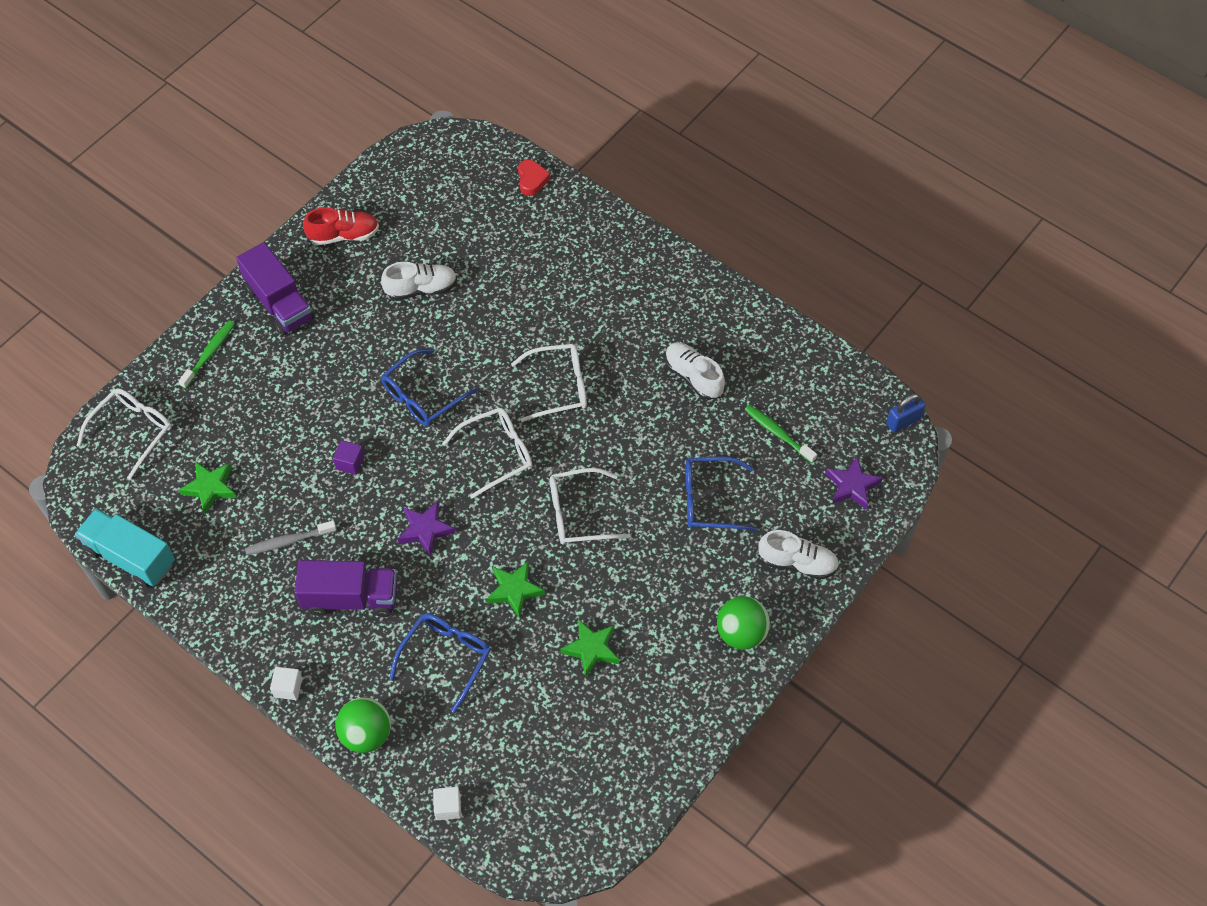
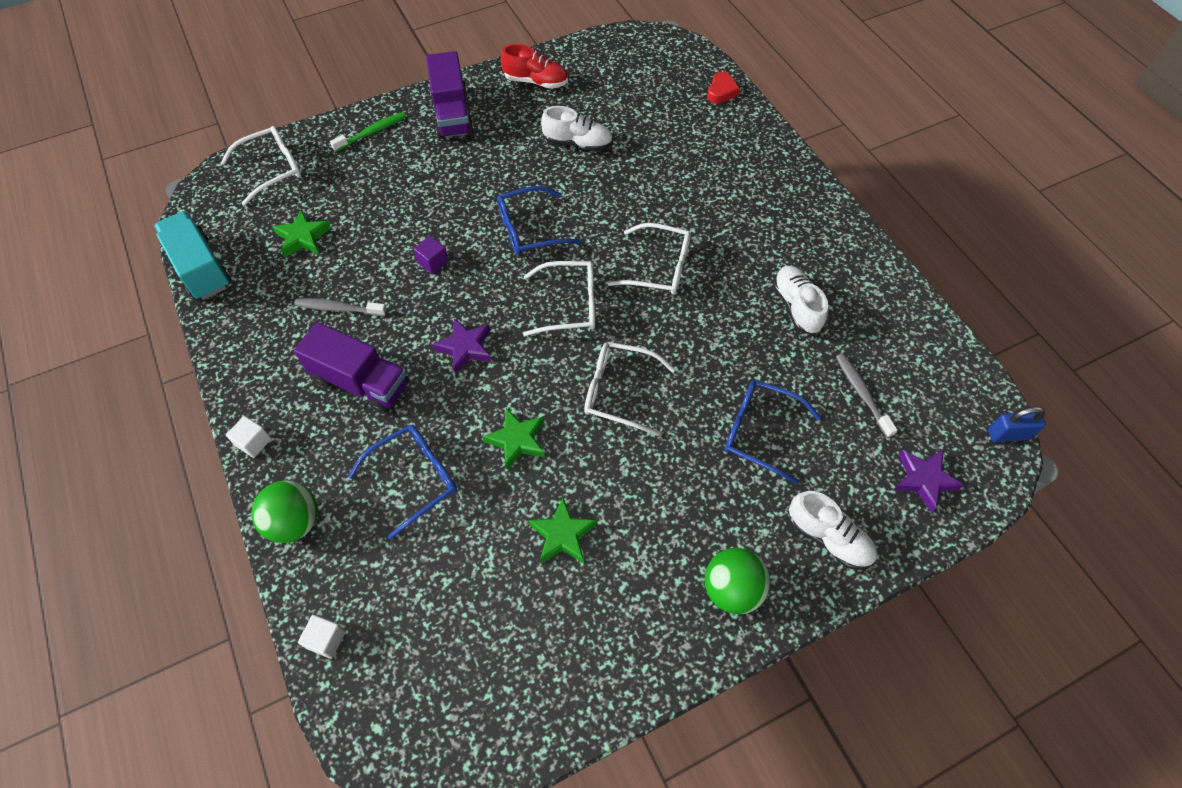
camera: 25 degrees right, 0 degrees up
green toothbrush [744,405,817,463] -> grey toothbrush [836,354,898,438]

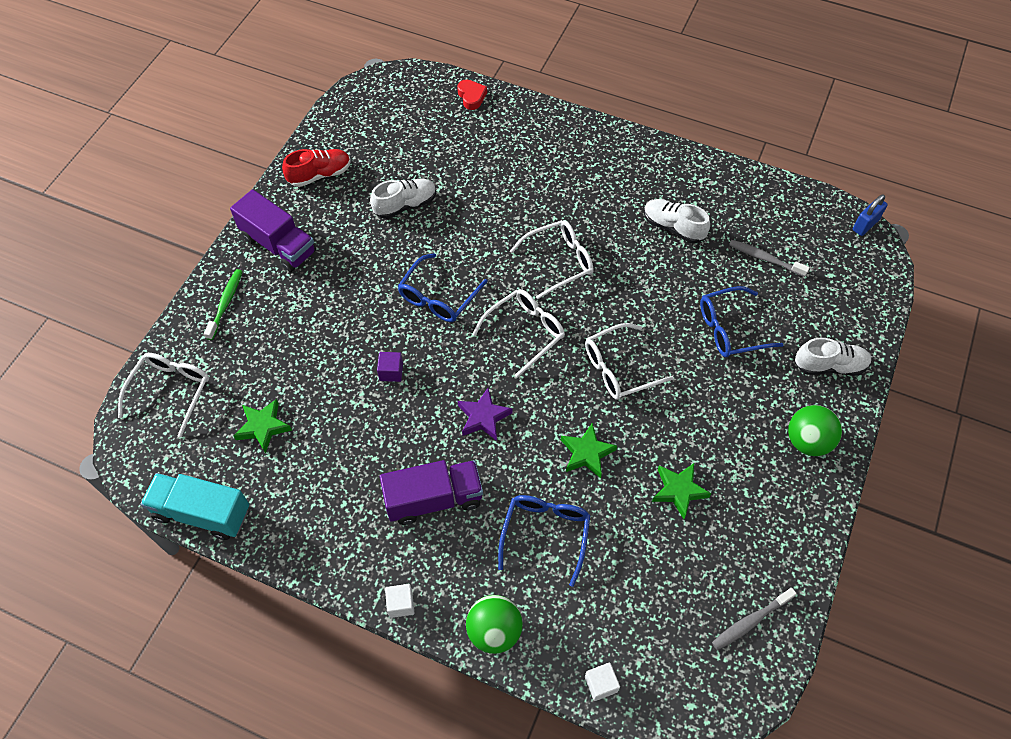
camera: 40 degrees left, 0 degrees up
grey toothbrush [294,298,387,316] -> grey toothbrush moved to [712,588,797,650]
purple star [894,450,964,512] -> none

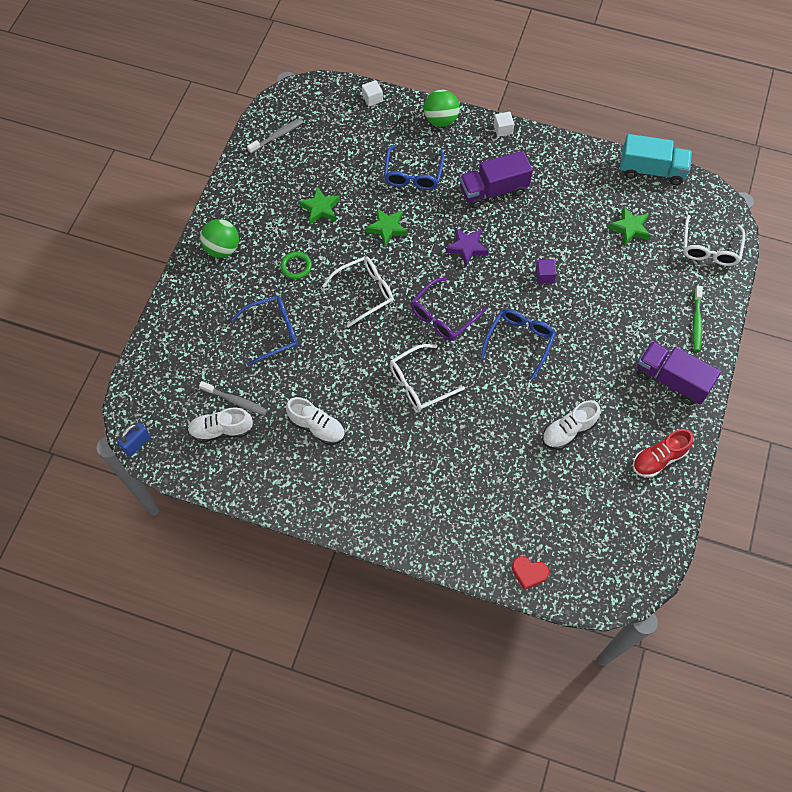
camera: 175 degrees right, 5 degrees up
red heart [457,80,487,110] -> red heart turned 45 degrees counterclockwise [512,556,549,590]
white glasses [472,289,565,378] -> purple glasses [411,277,486,341]
white shoe [795,338,872,376] -> white shoe moved to [187,408,253,442]
none -> green ring [280,252,312,279]

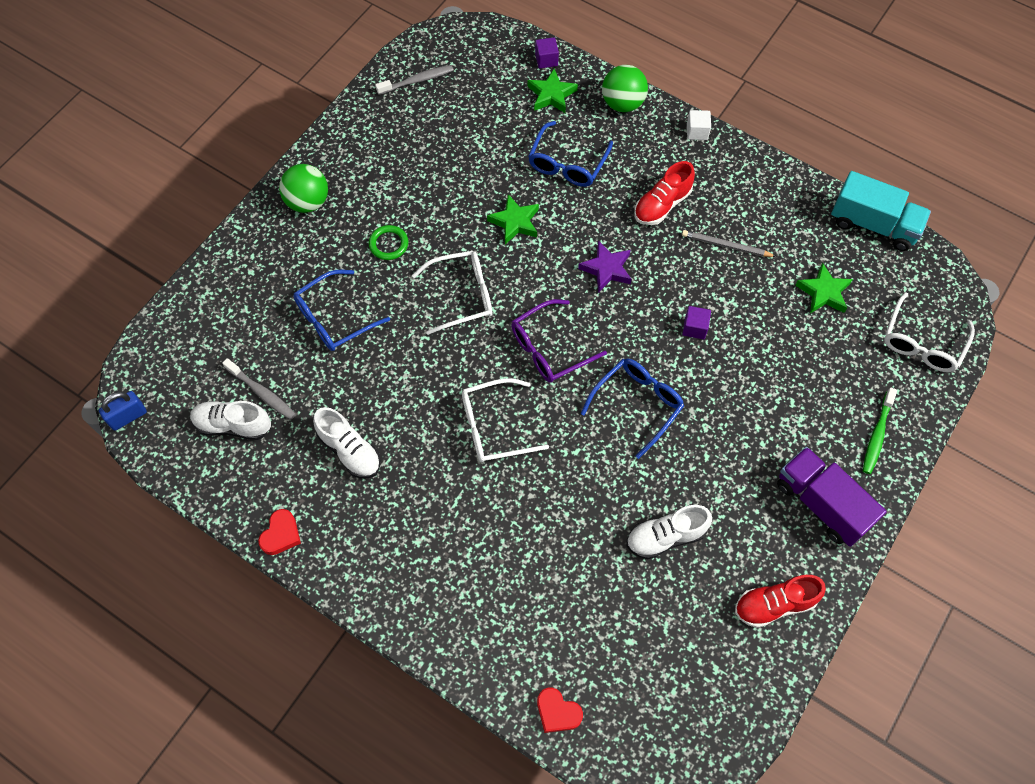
camera: 15 degrees right, 0 degrees up
blue glasses [231,296,298,366] -> blue glasses turned 150 degrees clockwise [293,270,390,351]
green star [299,186,340,225] -> green star moved to [528,68,578,113]
white cube [362,80,383,106] -> purple cube [535,37,559,69]
purple truck [460,151,533,208] -> red shoe [634,161,695,225]
none -> red heart [258,509,301,555]
none -> grey pencil [682,230,777,257]

